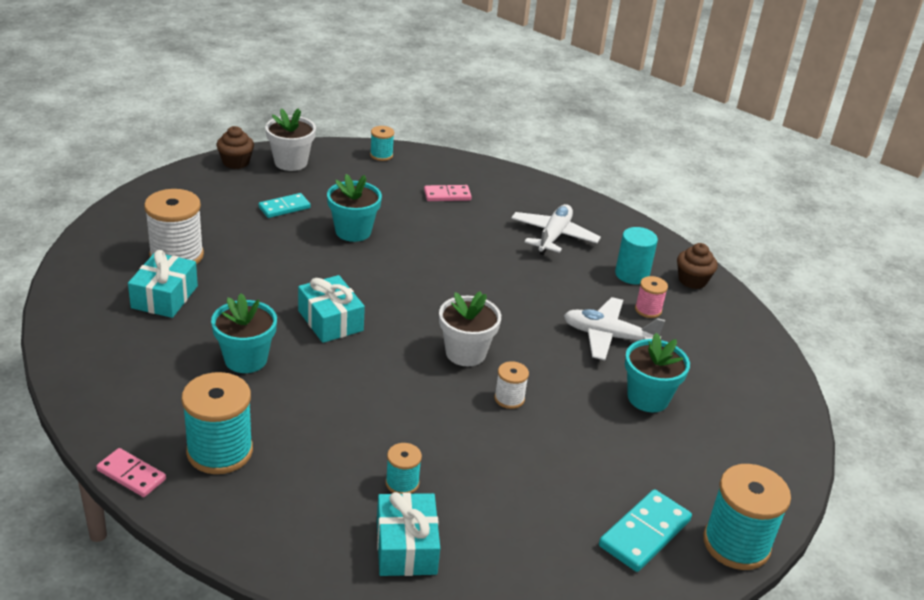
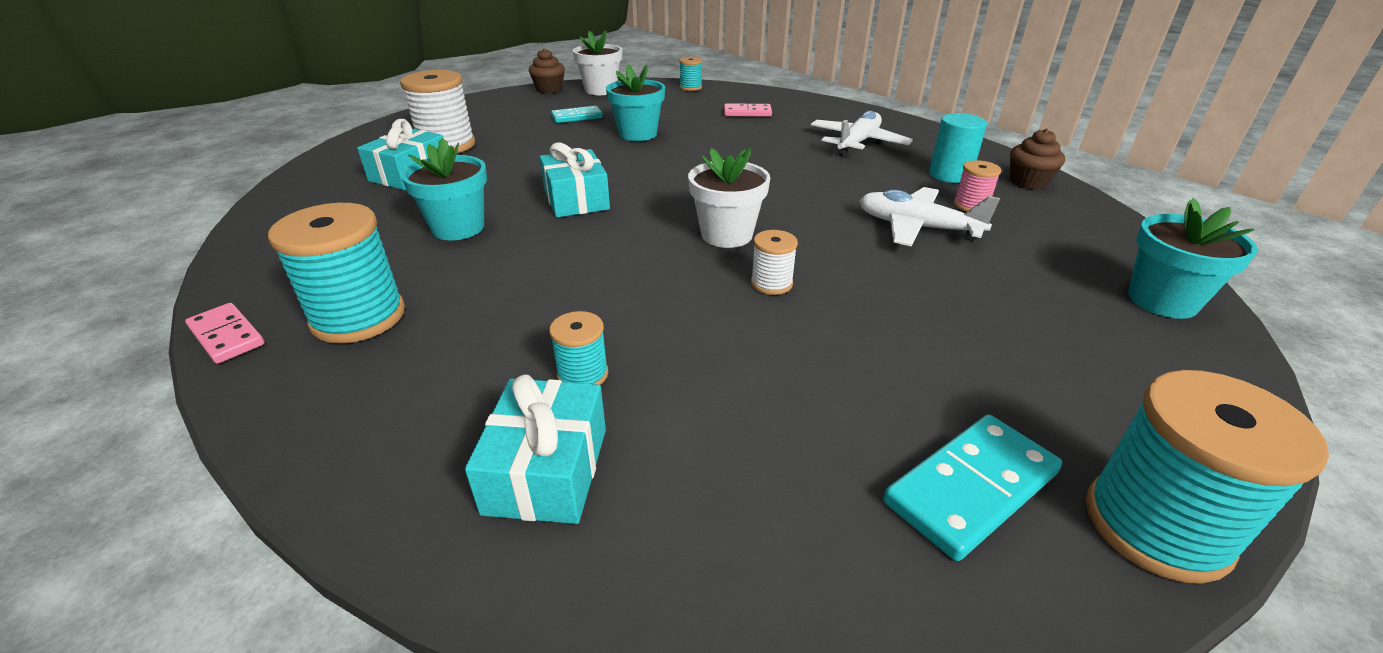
camera: 15 degrees right, 0 degrees up
turquoise flower pot [625,333,690,412] -> turquoise flower pot moved to [1128,198,1258,319]

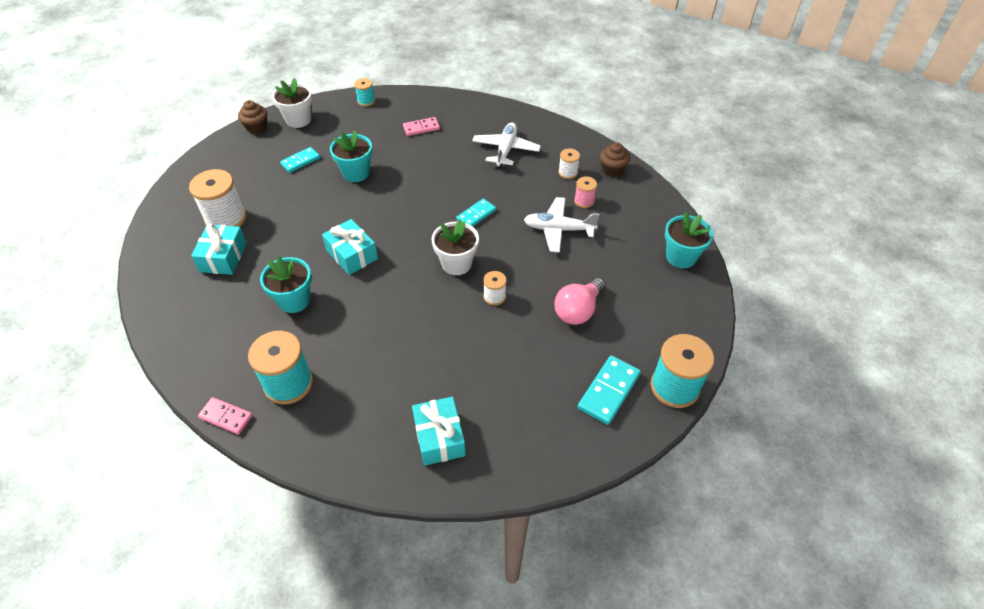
camera: 20 degrees left, 15 degrees up
turquoise spool [549,311,608,385] -> none
turquoise cylinder [929,113,987,183] -> white spool [558,148,580,179]
none -> turquoise domino [456,199,496,227]
none -> pink light bulb [554,278,605,325]

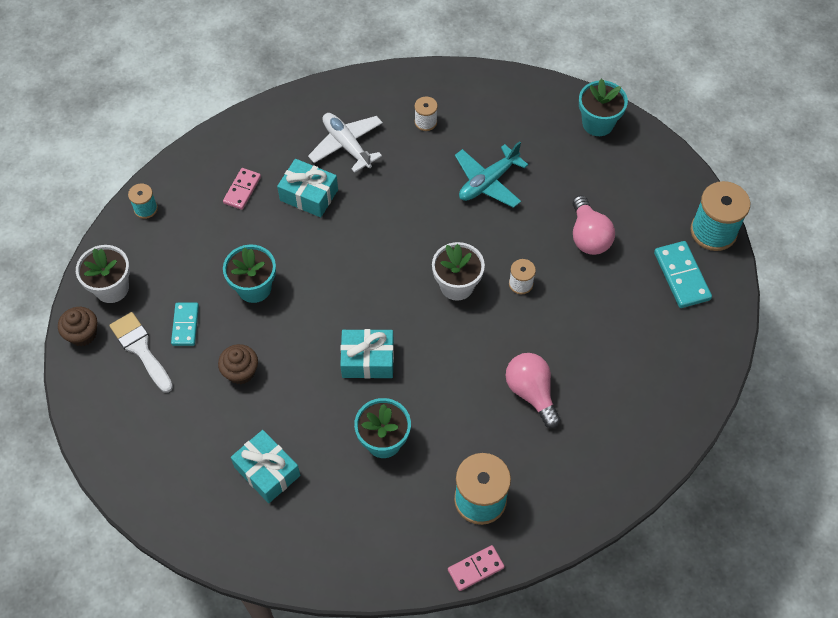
camera: 50 degrees left, 10 degrees up
white spool [189,169,246,227] -> none
turquoise gift [412,397,466,466] -> turquoise gift moved to [277,159,338,217]
turquoise domino [456,199,496,227] -> none
white plane [524,197,599,253] -> turquoise plane [455,141,528,208]
pink spool [574,176,597,208] -> none
brown cupcake [600,142,630,177] -> brown cupcake moved to [218,344,258,384]
none -> white brush [109,312,173,393]
none -> pink light bulb [506,353,560,428]

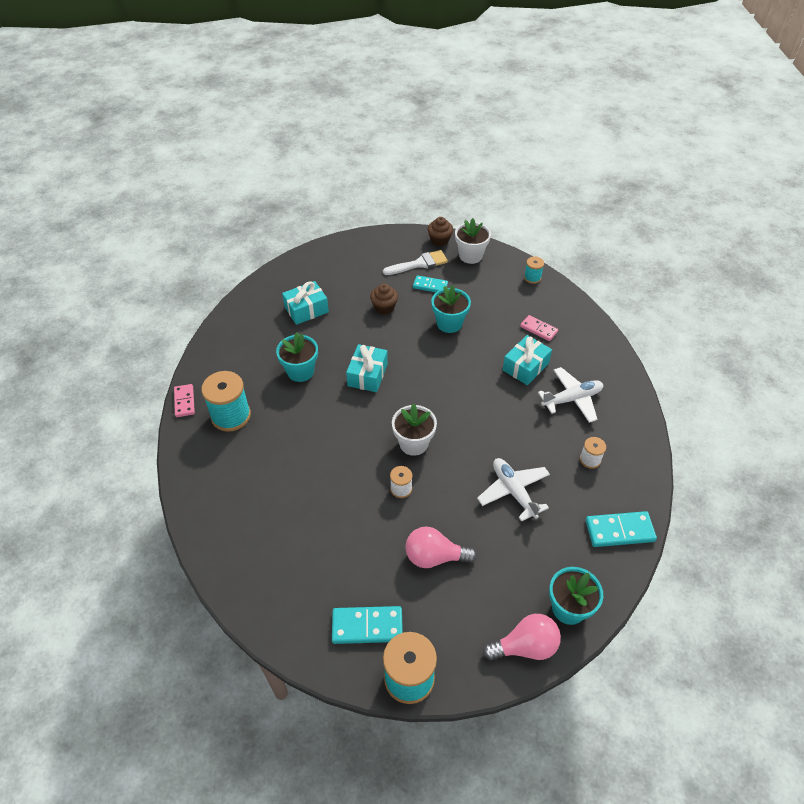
camera: 105 degrees right, 10 degrees down
turquoise plane [455,141,528,208] -> white plane [477,458,550,522]
pink light bulb [506,353,560,428] -> pink light bulb moved to [483,614,561,661]
none -> turquoise domino [585,511,657,547]

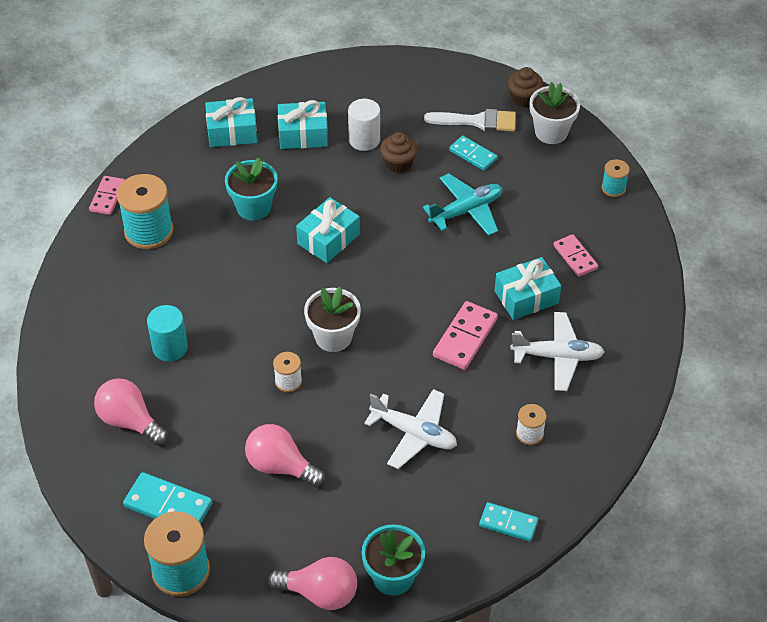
camera: 25 degrees right, 0 degrees up
turquoise flower pot [431,285,471,333] -> turquoise plane [423,173,502,236]
white plane [477,458,550,522] -> white plane turned 120 degrees clockwise [364,389,457,469]
turquoise domino [585,511,657,547] -> turquoise domino [479,502,538,542], size x0.67
none -> pink light bulb [94,378,168,446]
none -> turquoise cylinder [147,305,188,361]
none -> turquoise gift [205,97,257,147]
none -> white cylinder [348,99,380,151]
none -> pink domino [433,301,498,370]

